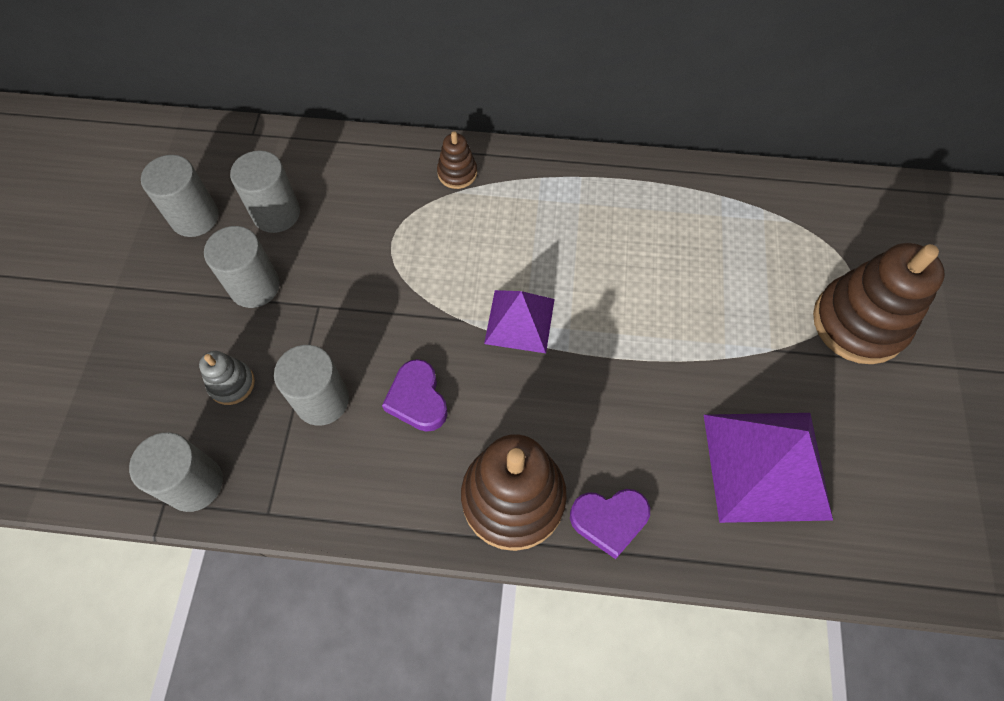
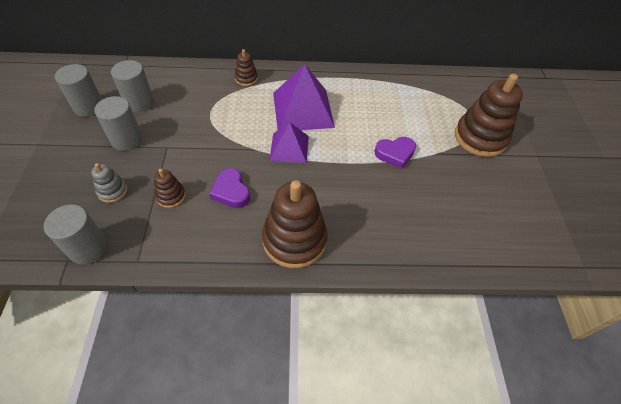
camera: 10 degrees left, 10 degrees down
grey cylinder [274,345,349,426] -> brown stacking toy [154,169,186,208]
purple heart [570,489,650,559] -> purple heart moved to [374,137,416,169]
purple pyramid [704,413,833,523] -> purple pyramid moved to [273,64,335,130]

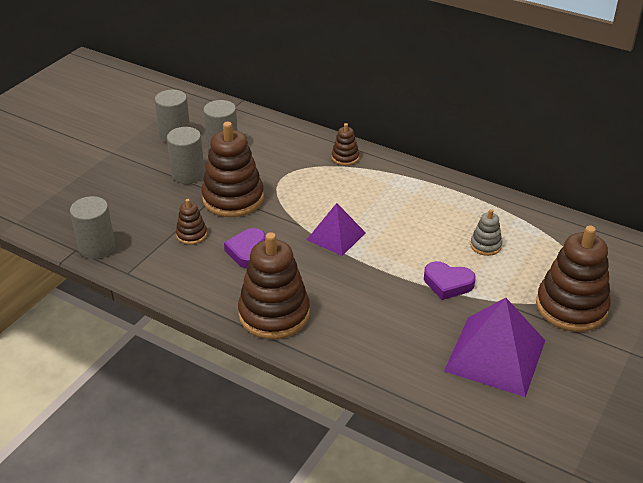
camera: 35 degrees right, 15 degrees down
grey stacking toy [91,163,128,203] -> grey stacking toy moved to [470,209,502,256]
purple pyramid [273,64,335,130] -> purple pyramid moved to [444,298,545,397]
none -> brown stacking toy [202,121,264,217]

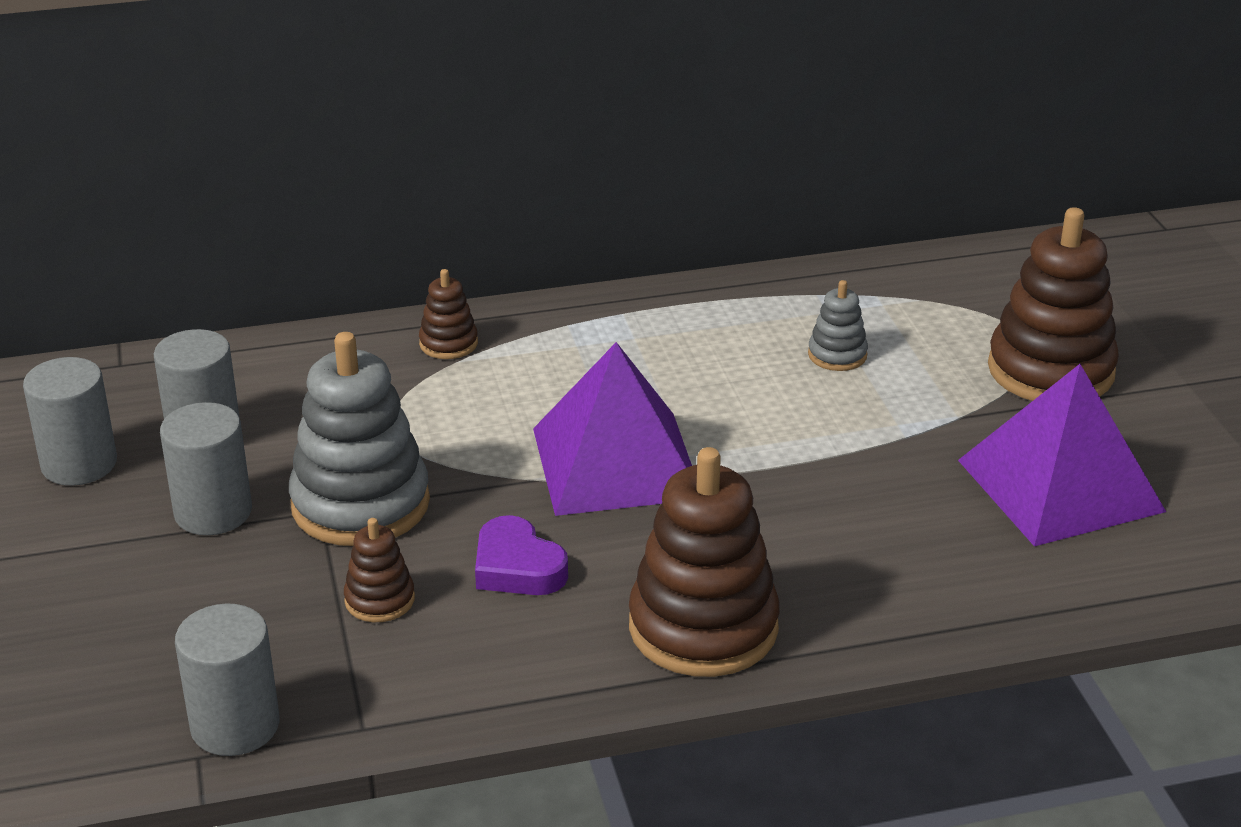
camera: 45 degrees left, 5 degrees down
brown stacking toy [202,121,264,217] -> grey stacking toy [289,332,430,546]
purple pyramid [307,203,366,256] -> purple pyramid [533,342,692,516], size x1.64
purple heart [424,261,476,300] -> none

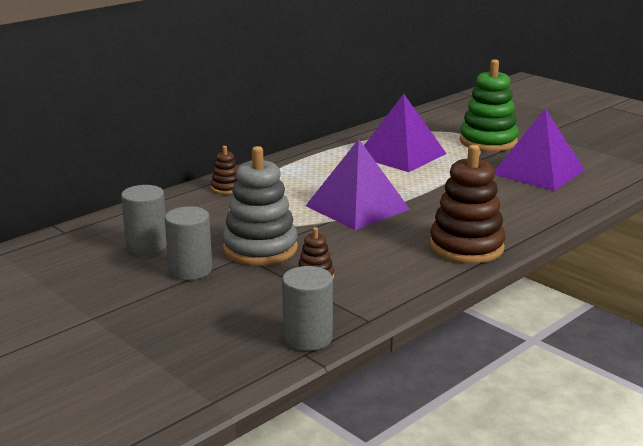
camera: 30 degrees left, 10 degrees down
grey cylinder [23,357,117,486] -> none
purple heart [475,515,568,595] -> none
grey stacking toy [808,280,868,371] -> purple pyramid [364,94,447,172]
brown stacking toy [988,207,1119,401] -> green stacking toy [460,59,519,151]

